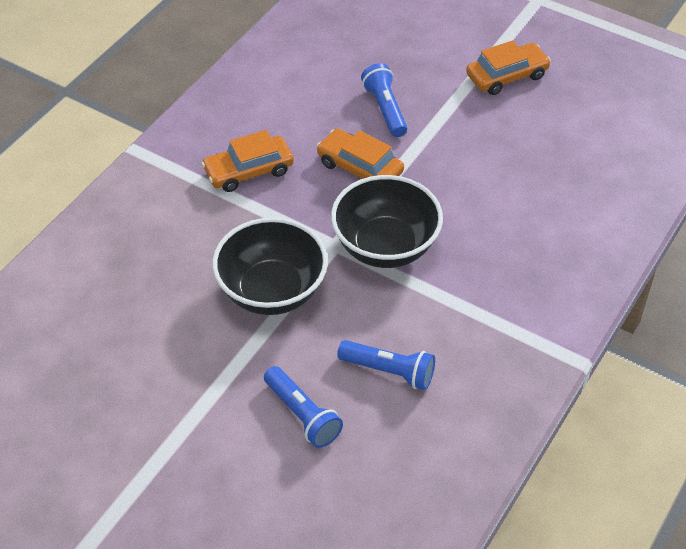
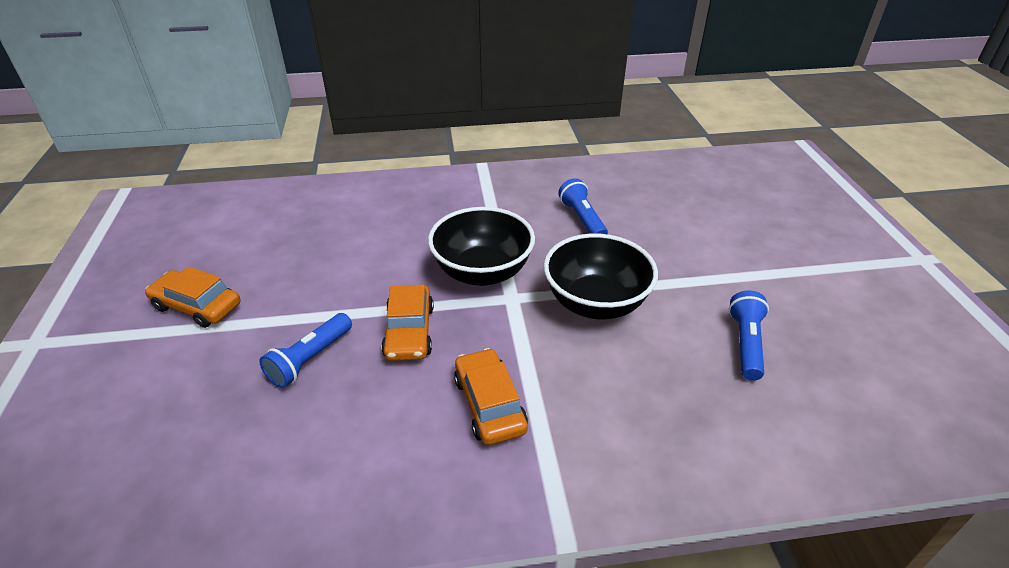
camera: 130 degrees left, 10 degrees down
orange car [201,130,294,192] -> orange car turned 135 degrees counterclockwise [454,348,528,445]
blue flashlight [264,366,343,448] -> blue flashlight moved to [729,290,769,381]

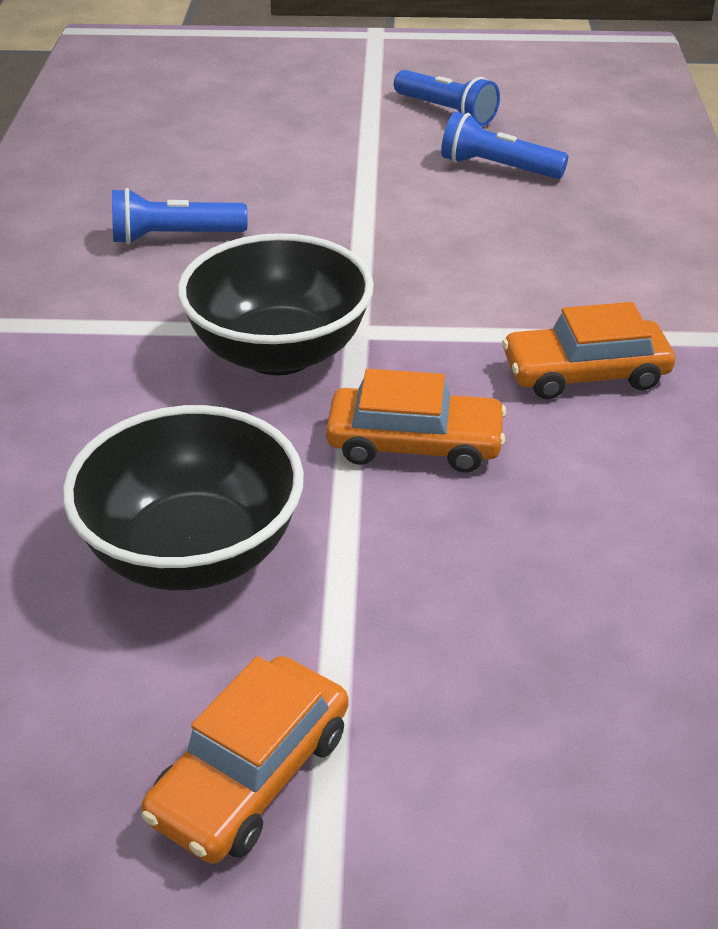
camera: 80 degrees left, 0 degrees up
blue flashlight [259,313,352,388] -> blue flashlight moved to [394,70,500,126]
black bowl [544,234,658,319] -> black bowl moved to [63,405,304,590]

